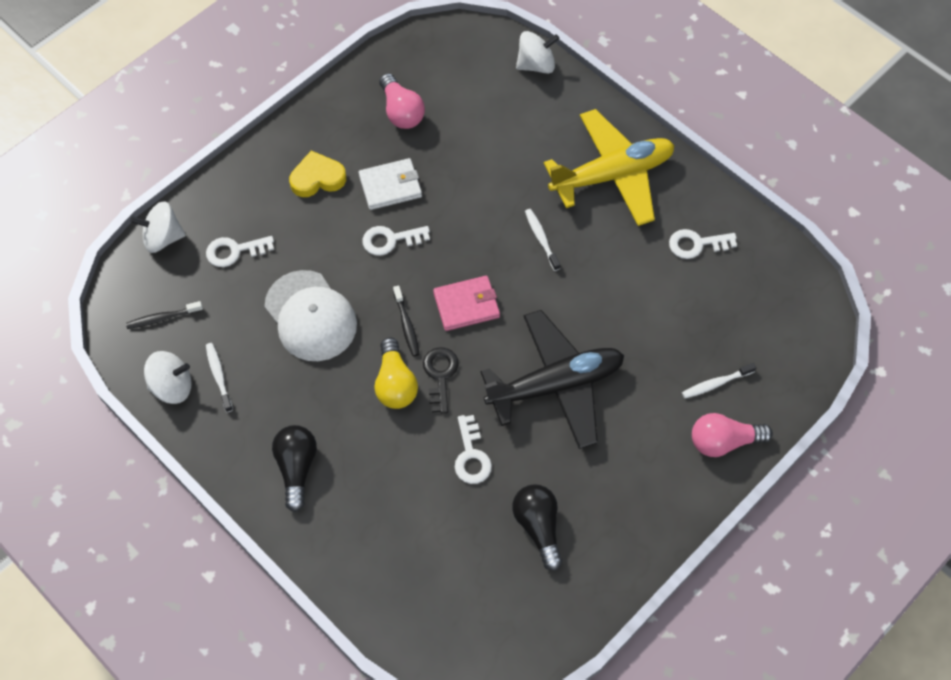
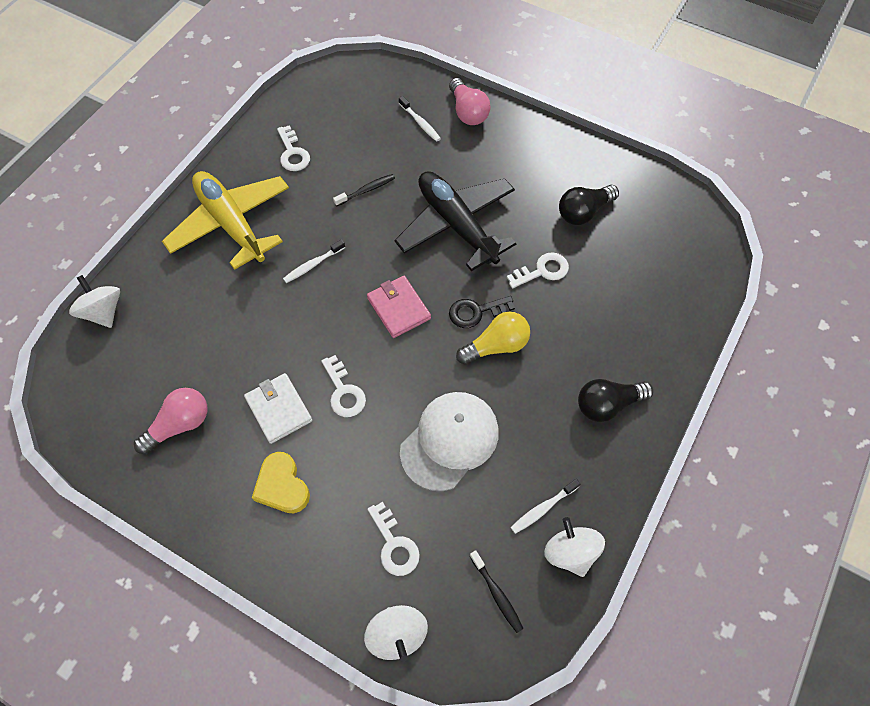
camera: 105 degrees left, 0 degrees up
black toothbrush [393,285,419,357] -> black toothbrush moved to [333,174,395,206]

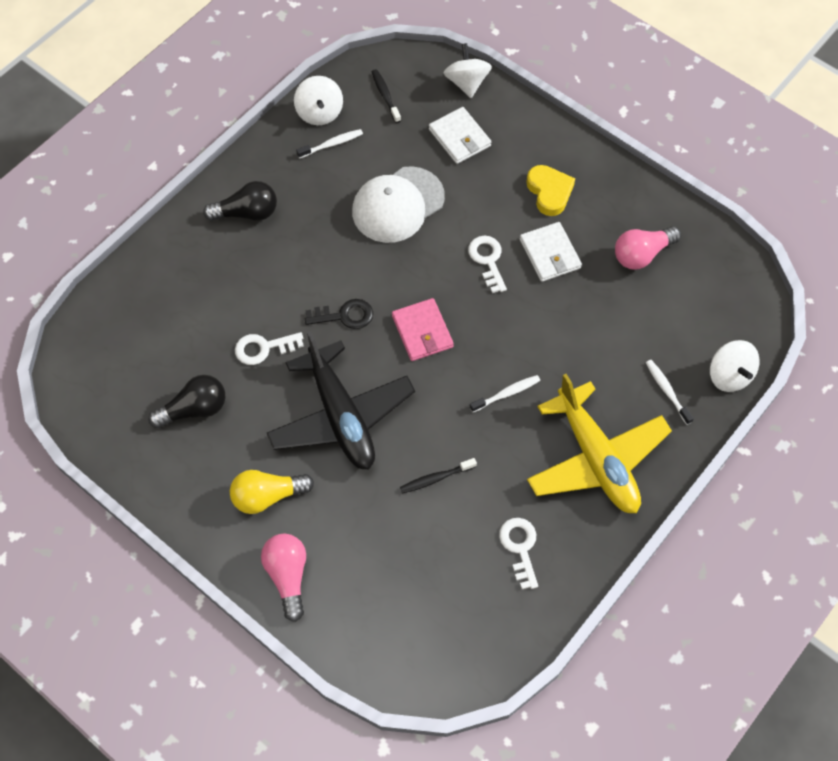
camera: 170 degrees left, 0 degrees up
white key [368,502,420,576] -> white wallet [429,107,491,164]
white toothbrush [399,96,441,142] -> white toothbrush moved to [646,360,694,425]
yellow light bulb [456,312,530,365] -> yellow light bulb moved to [230,470,314,514]

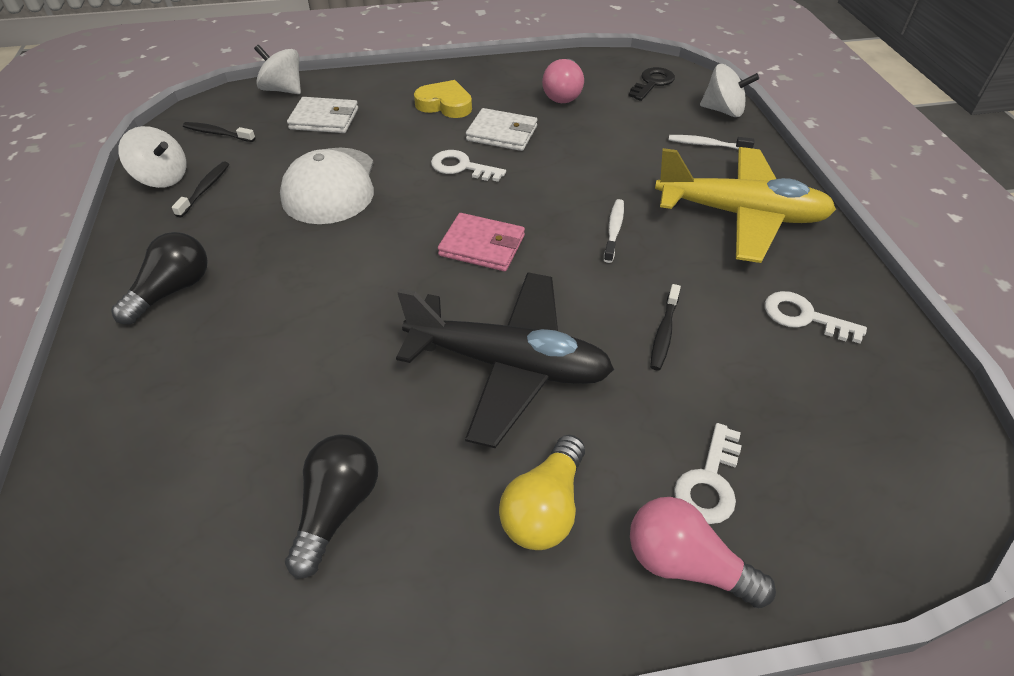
camera: 50 degrees left, 15 degrees down
white key [235,332,304,365] -> white key moved to [674,423,742,524]
white toothbrush [296,129,363,159] -> black toothbrush [172,161,229,218]
black key [305,299,373,329] -> black key moved to [628,67,675,101]

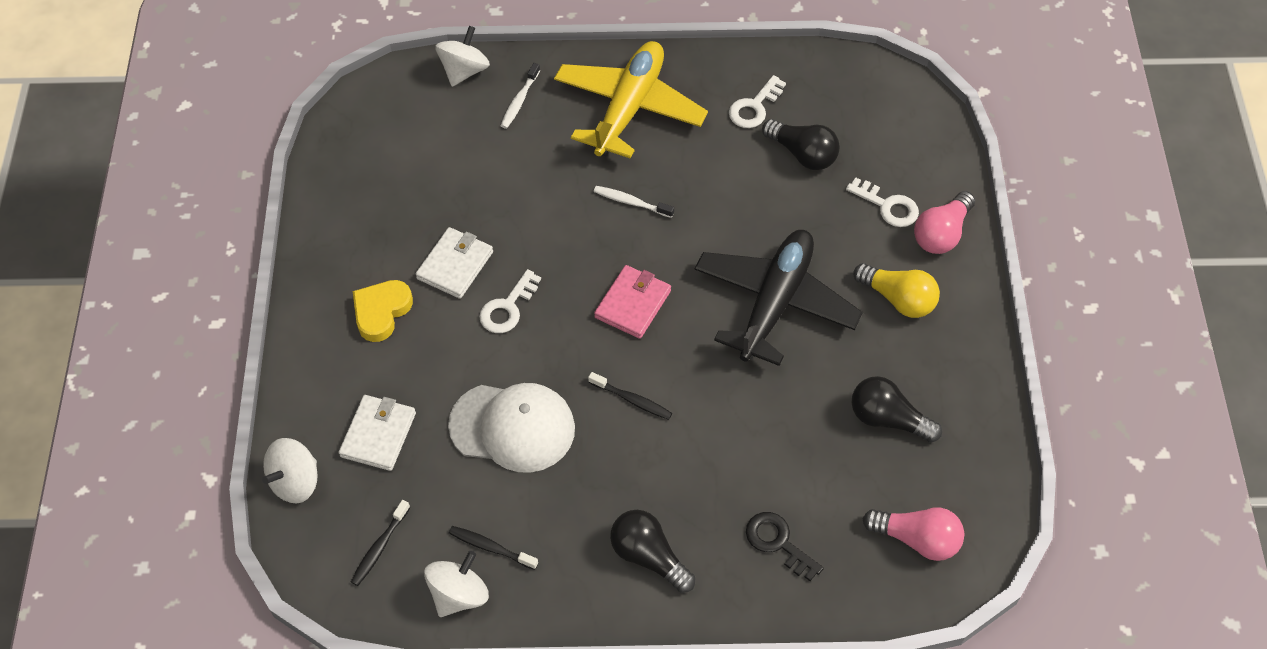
camera: 80 degrees left, 10 degrees up
pink light bulb [542,59,584,103] -> pink light bulb moved to [863,507,964,561]
black key [628,67,675,101] -> black key moved to [746,512,824,581]
black toothbrush [650,284,681,370] -> black toothbrush moved to [588,372,672,420]
none -> black light bulb [762,119,840,170]

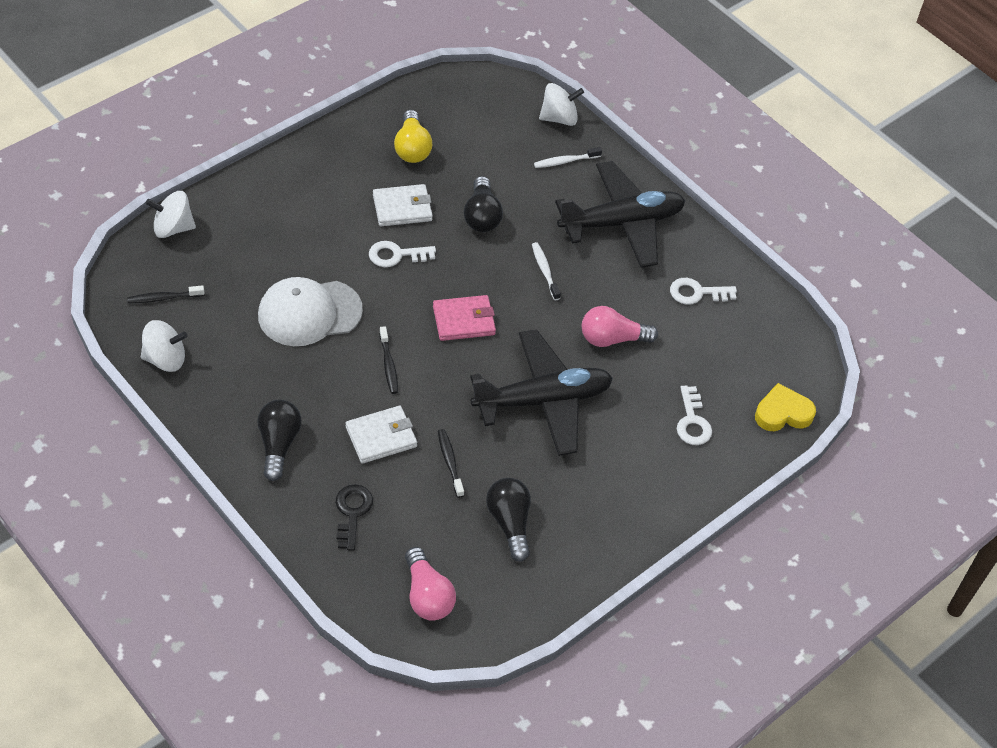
camera: 45 degrees right, 5 degrees down
white wallet [339,395,416,471] -> white wallet moved to [346,406,417,464]
yellow heart [353,280,413,342] -> yellow heart moved to [755,383,816,431]
white cap [448,383,575,473] -> white cap turned 105 degrees clockwise [258,277,363,346]
black toothbrush [449,526,538,570] -> black toothbrush moved to [438,429,464,498]
yellow plane [554,41,708,159] -> black plane [555,161,685,268]
black light bulb [762,119,840,170] -> black light bulb moved to [464,176,503,232]
yellow light bulb [853,263,940,318] -> yellow light bulb moved to [394,110,432,163]
pink light bulb [914,191,975,254] -> pink light bulb moved to [582,306,658,347]

